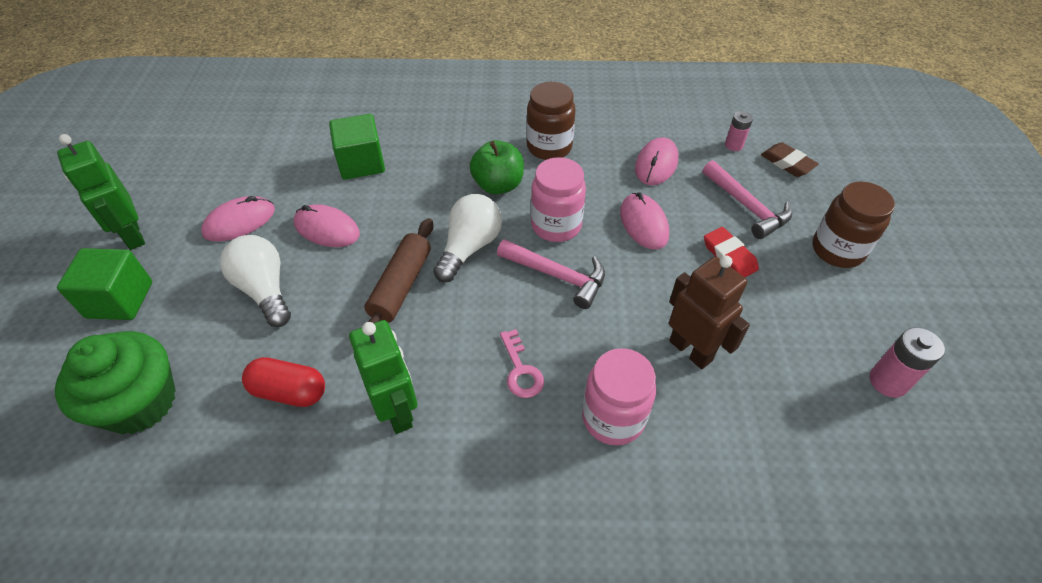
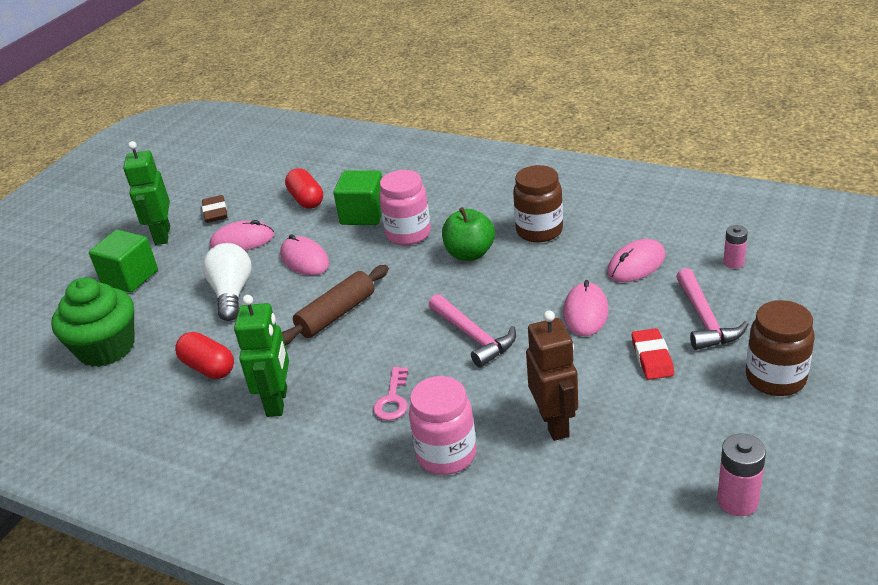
camera: 30 degrees right, 15 degrees down
white light bulb [433,194,502,282] -> none
pink jar [531,157,586,242] -> pink jar moved to [379,170,431,245]
brown eraser [761,142,818,177] -> brown eraser moved to [202,195,227,223]
none -> red capsule [285,168,323,209]

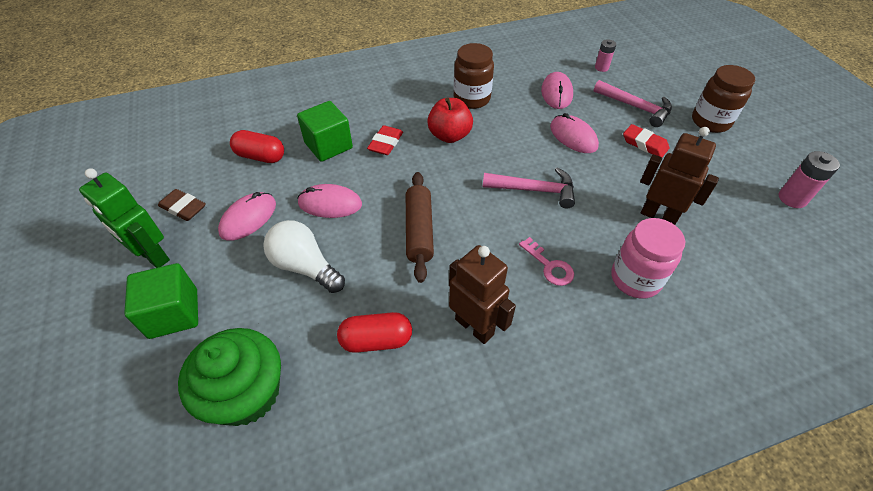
camera: 50 degrees left, 15 degrees up
green robot [234,295,289,417] -> brown robot [449,245,516,344]
pink jar [379,170,431,245] -> red eraser [367,125,403,155]
green apple [442,207,495,261] -> red apple [427,98,473,143]

